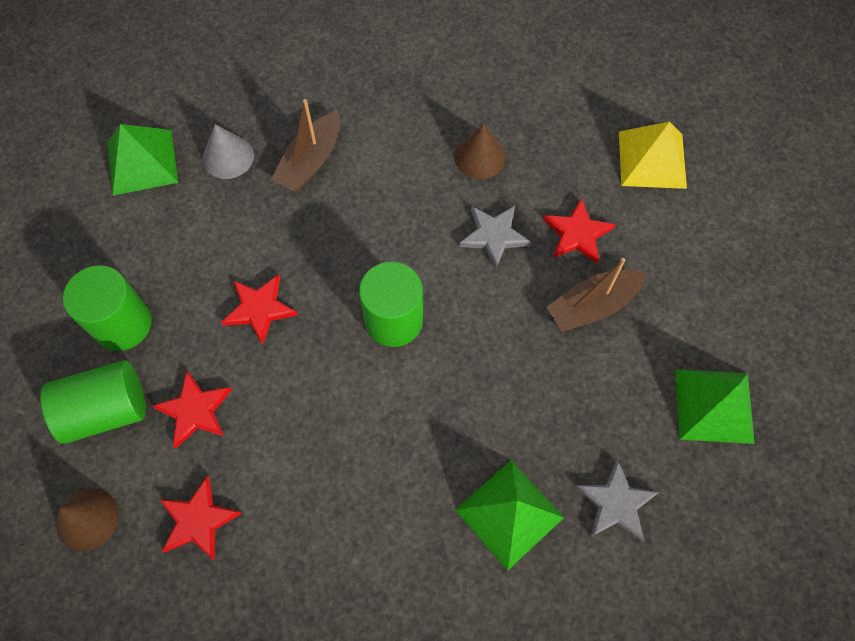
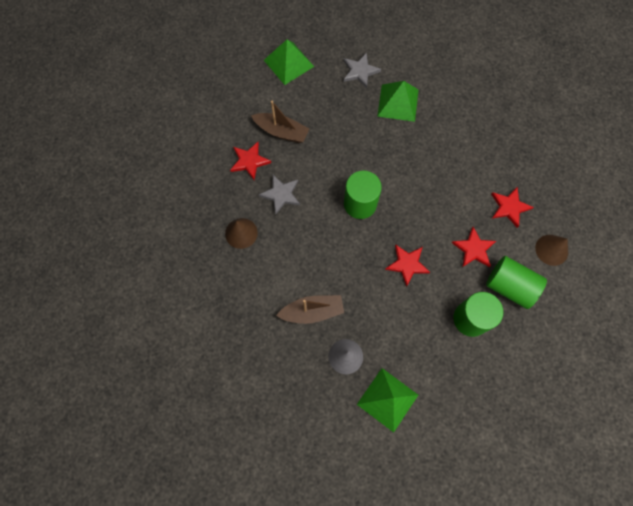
camera: 130 degrees left, 5 degrees up
yellow pyramid [619,122,687,189] -> none

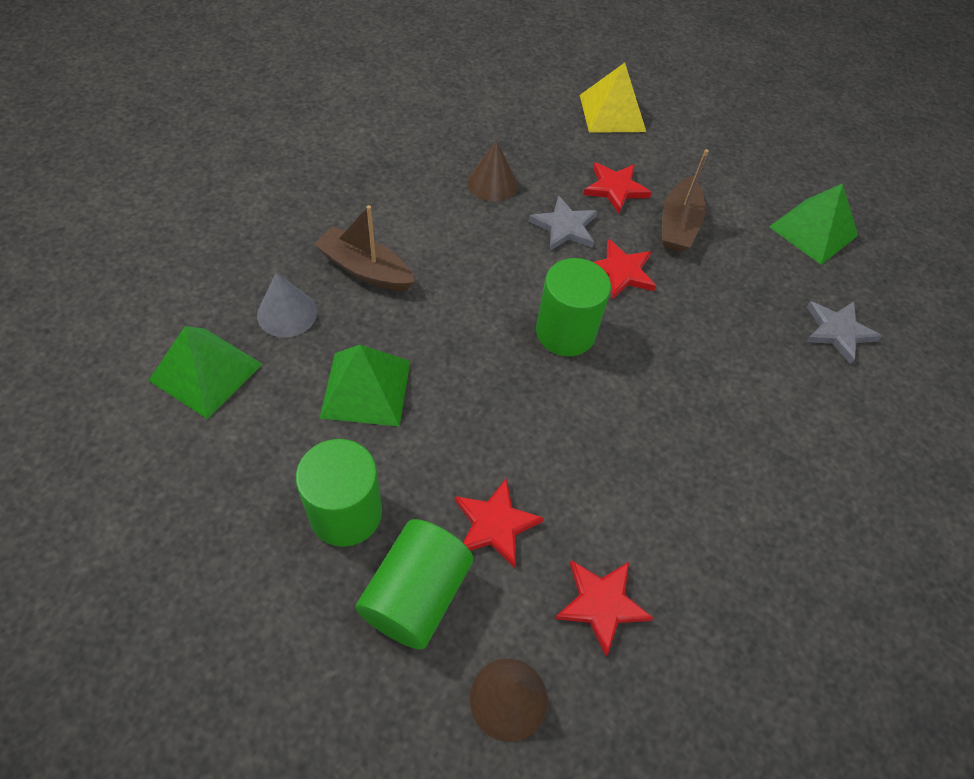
camera: 80 degrees right, 15 degrees down
brown boat [276,295,344,324] -> brown boat turned 135 degrees clockwise [314,205,415,291]
green pyramid [377,81,419,122] -> green pyramid moved to [320,345,410,427]
red star [385,244,430,287] -> red star moved to [593,239,656,300]
none -> yellow pyramid [580,63,646,133]

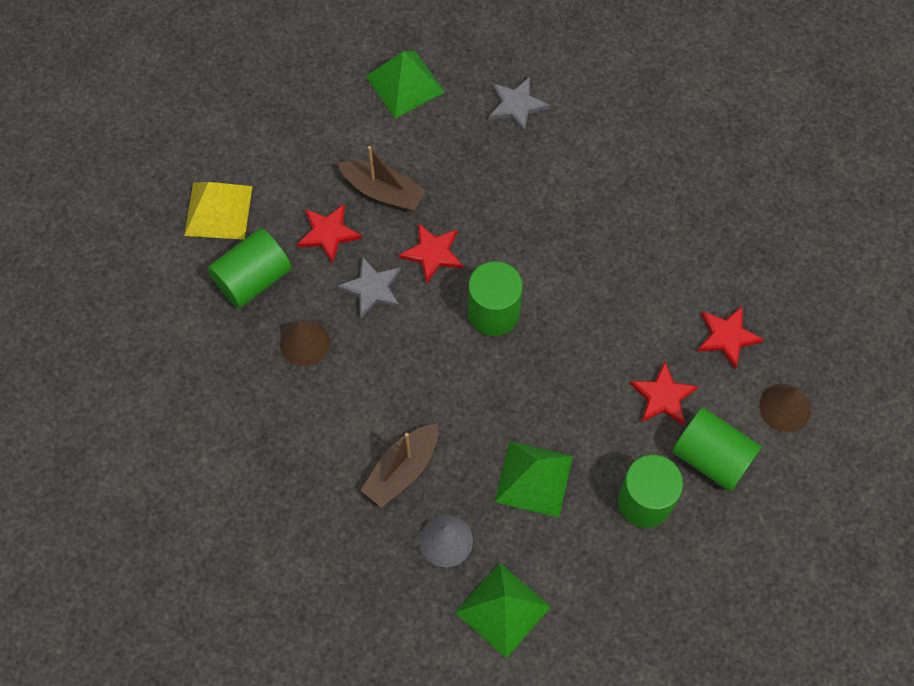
camera: 75 degrees left, 10 degrees up
none -> green cylinder [207,228,291,308]

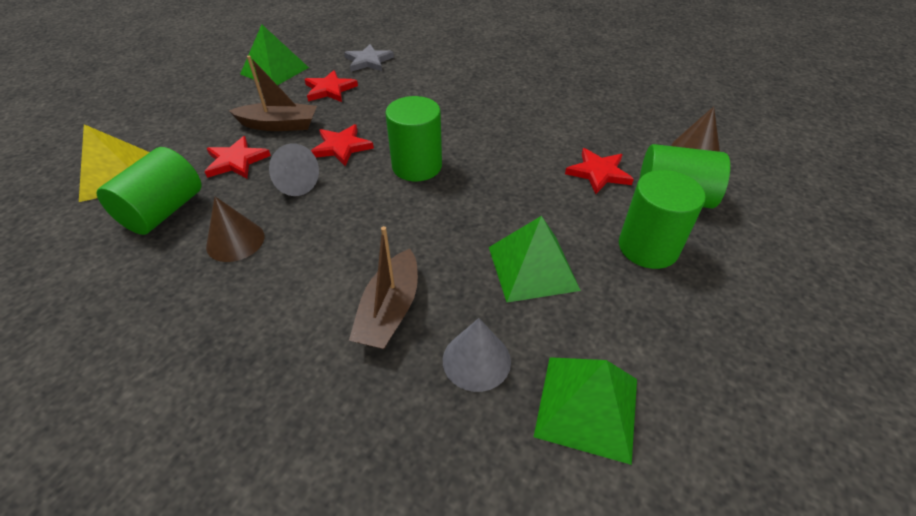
camera: 25 degrees left, 20 degrees down
grey star [337,256,401,318] -> grey cone [269,143,319,196]
red star [697,306,764,369] -> red star moved to [305,70,358,102]

